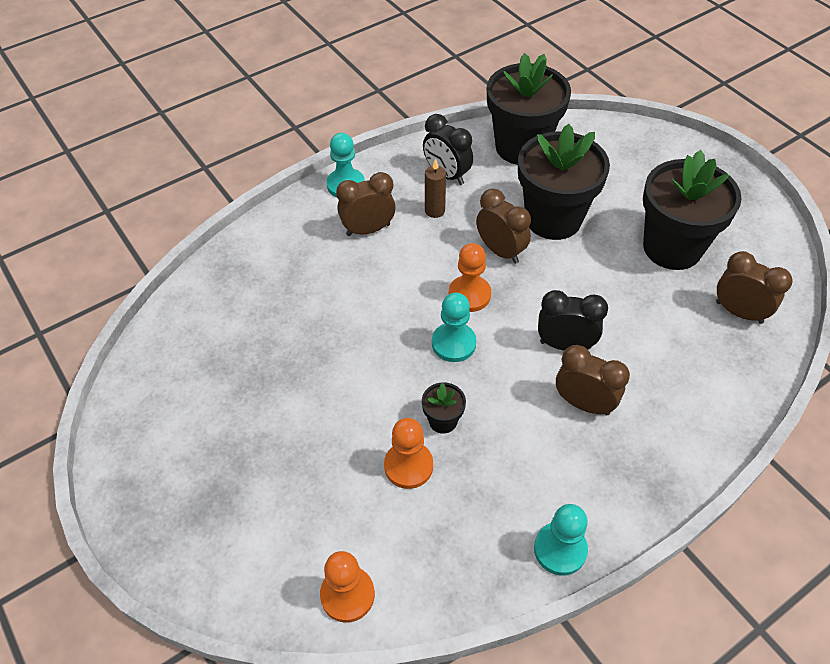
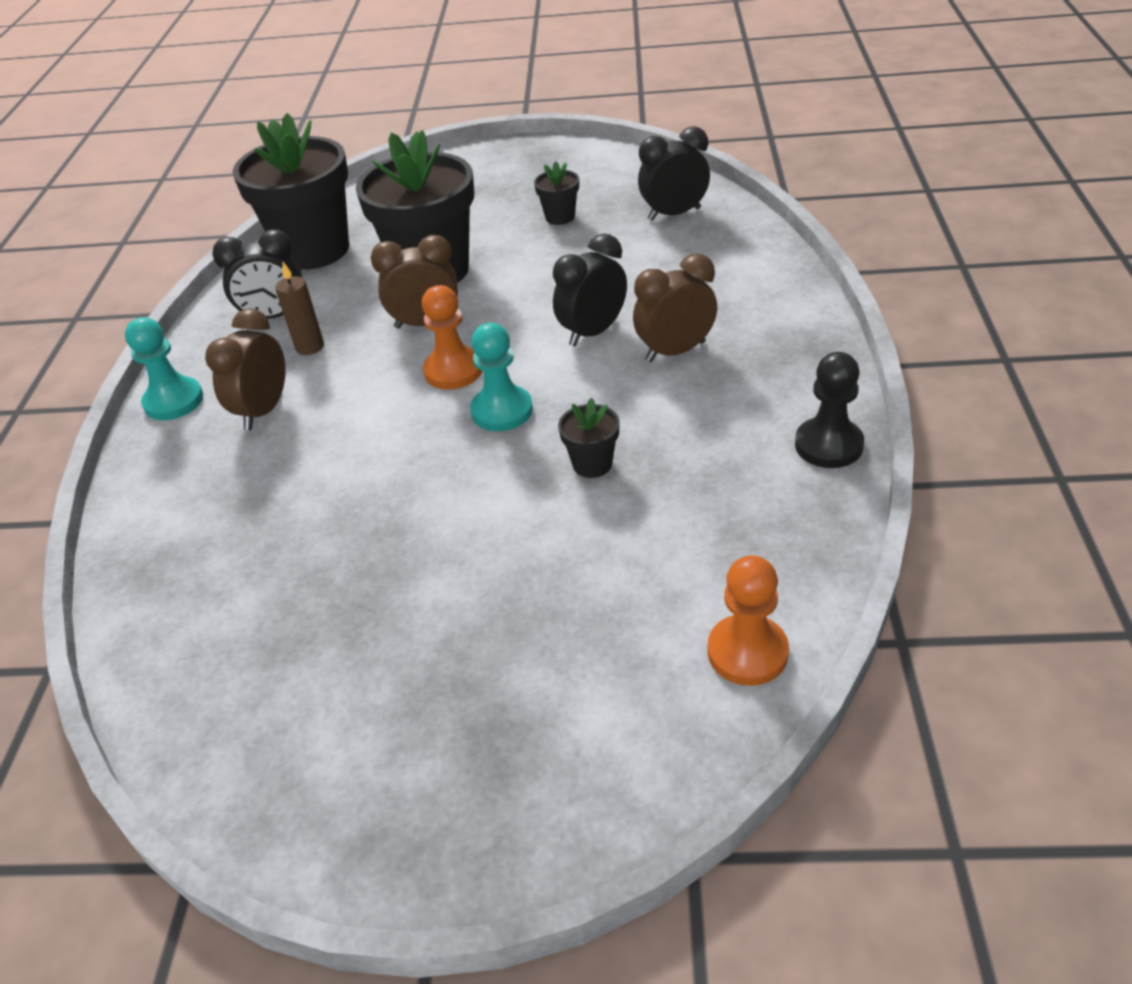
camera: 50 degrees left, 10 degrees down
orange pawn [384,418,433,489] -> none
turquoise pawn [534,504,588,575] -> black pawn [795,352,864,468]
black flower pot [643,150,742,270] -> black flower pot [534,161,579,225], size x0.42
brown clock [716,251,793,324] -> black clock [638,126,710,221]

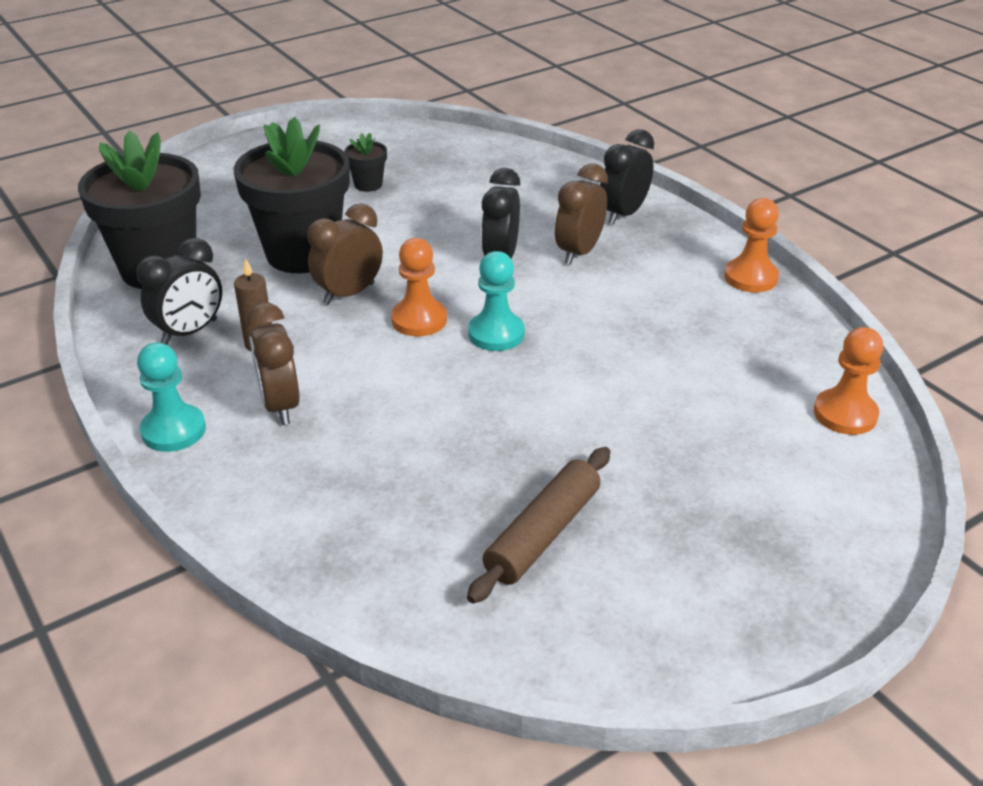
camera: 40 degrees left, 5 degrees down
black flower pot [558,398,620,478] -> none
black clock [638,126,710,221] -> black clock moved to [600,129,654,225]
black pawn [795,352,864,468] -> orange pawn [724,198,779,292]
none -> brown rolling pin [467,447,610,604]

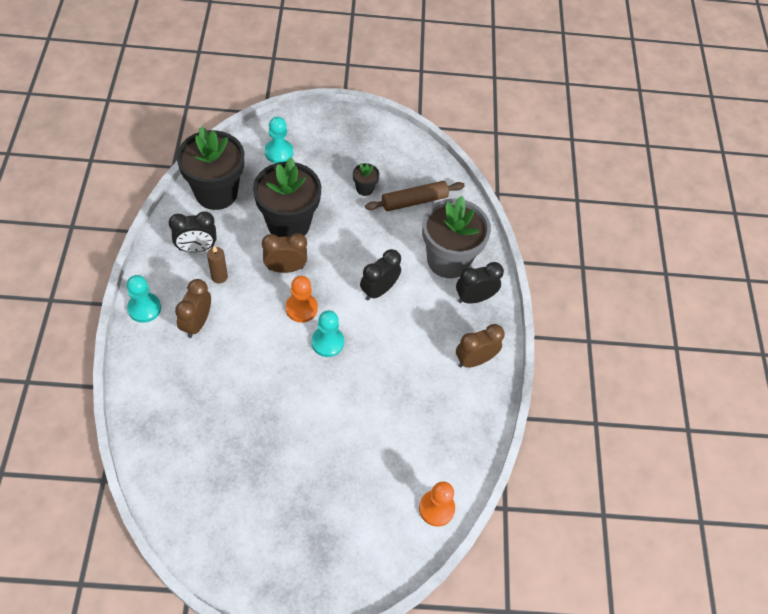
camera: 30 degrees right, 20 degrees up
brown rolling pin [467,447,610,604] -> brown rolling pin moved to [365,181,465,211]
brown clock [555,163,608,265] -> brown clock moved to [456,324,505,368]
orange pawn [724,198,779,292] -> none
none -> turquoise pawn [265,117,293,163]
none -> grey flower pot [422,196,491,278]

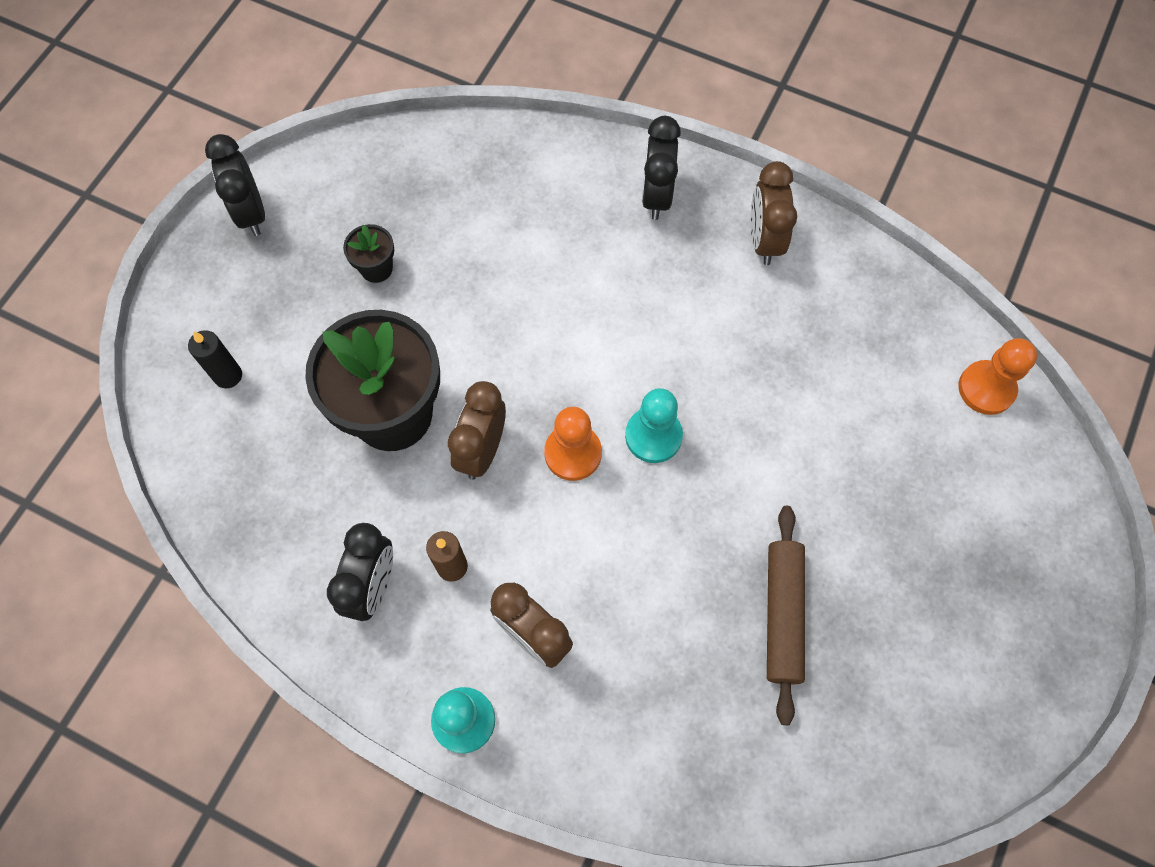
camera: 60 degrees left, 10 degrees up
black flower pot [177,126,244,210] -> none
turquoise pawn [265,117,293,163] -> black candle [188,330,242,388]
black clock [360,249,401,301] -> black clock moved to [205,134,265,236]
brown rolling pin [365,181,465,211] -> brown rolling pin moved to [767,506,805,725]
grey flower pot [422,196,491,278] -> none

